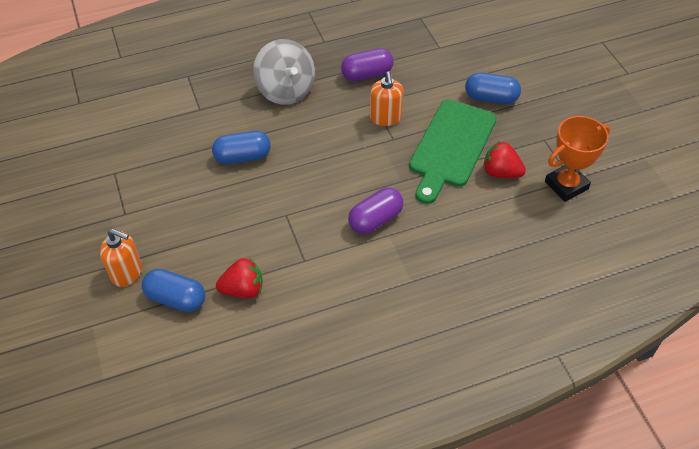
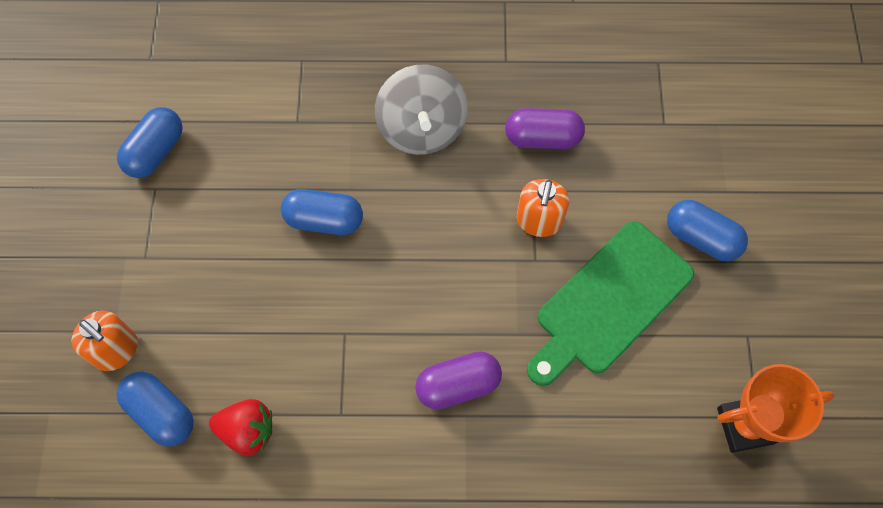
camera: 20 degrees right, 15 degrees up
red strawberry [483,141,526,178] -> none
none -> blue capsule [117,107,183,178]

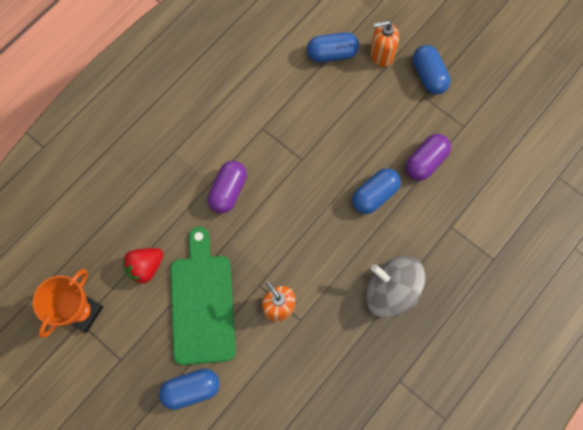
camera: 130 degrees right, 5 degrees up
blue capsule [117,107,183,178] -> blue capsule moved to [413,45,450,95]
red strawberry [209,399,272,456] -> red strawberry moved to [123,248,163,285]
purple capsule [505,108,585,149] -> purple capsule moved to [406,134,451,181]

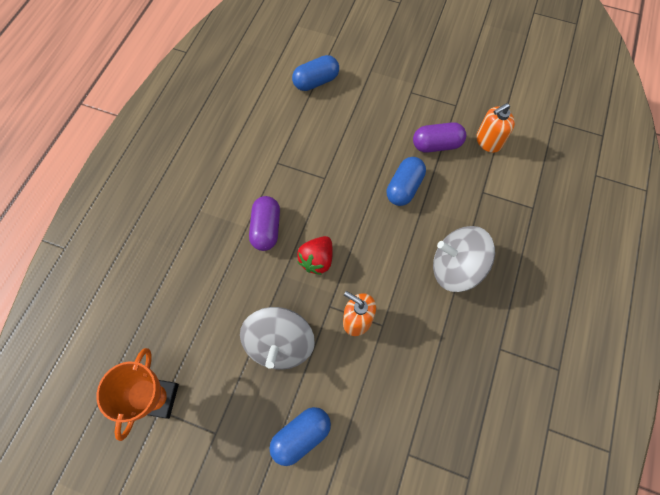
camera: 20 degrees left, 5 degrees down
red strawberry [123,248,163,285] -> red strawberry moved to [297,236,333,275]
green cutting board [170,227,236,365] -> grey spinning top [240,307,315,370]
orange soap dispenser [370,20,399,67] -> orange soap dispenser moved to [476,103,515,153]
purple capsule [406,134,451,181] -> purple capsule turned 60 degrees clockwise [413,122,466,153]
blue capsule [413,45,450,95] -> none

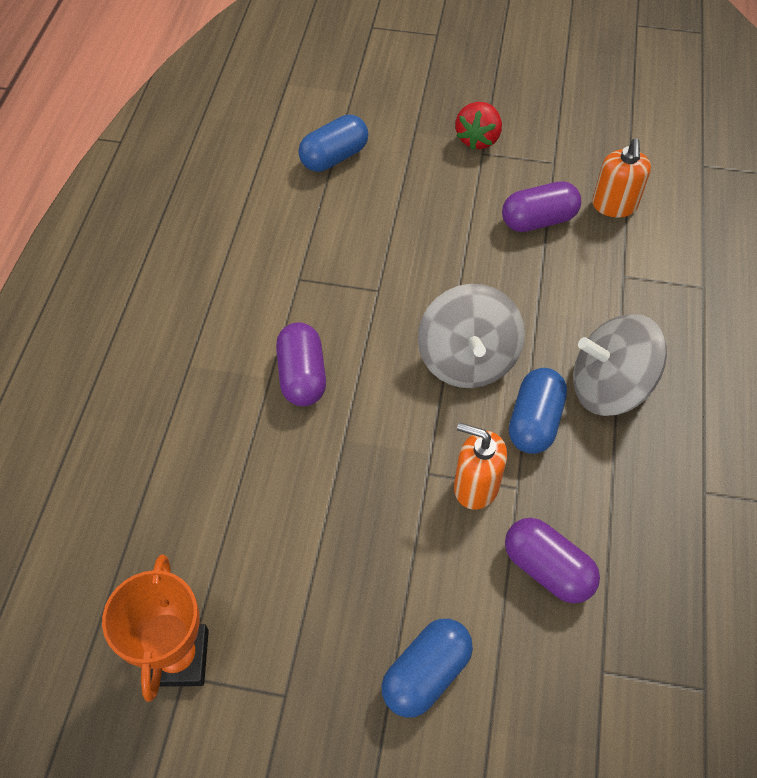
camera: 10 degrees left, 10 degrees down
grey spinning top [240,307,315,370] -> grey spinning top moved to [418,284,525,388]
red strawberry [297,236,333,275] -> red strawberry moved to [455,102,502,150]
blue capsule [387,157,426,206] -> blue capsule moved to [509,368,567,454]
orange soap dispenser [476,103,515,153] -> orange soap dispenser turned 45 degrees counterclockwise [592,138,651,217]
none -> purple capsule [505,518,600,603]

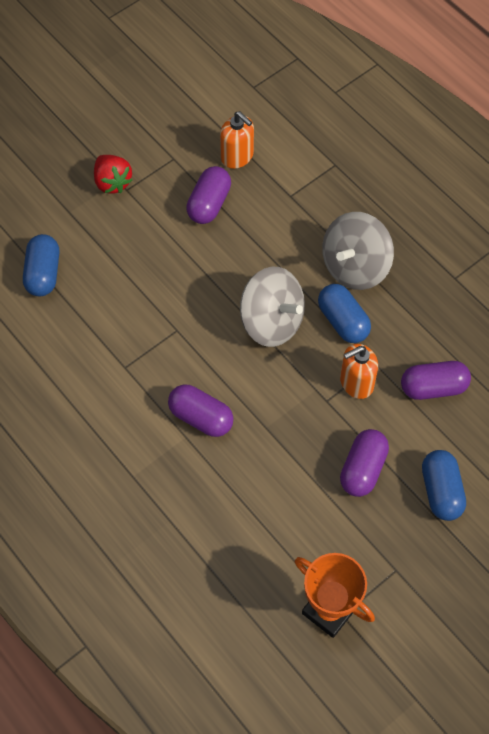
camera: 50 degrees left, 5 degrees up
none -> purple capsule [340,429,389,497]

